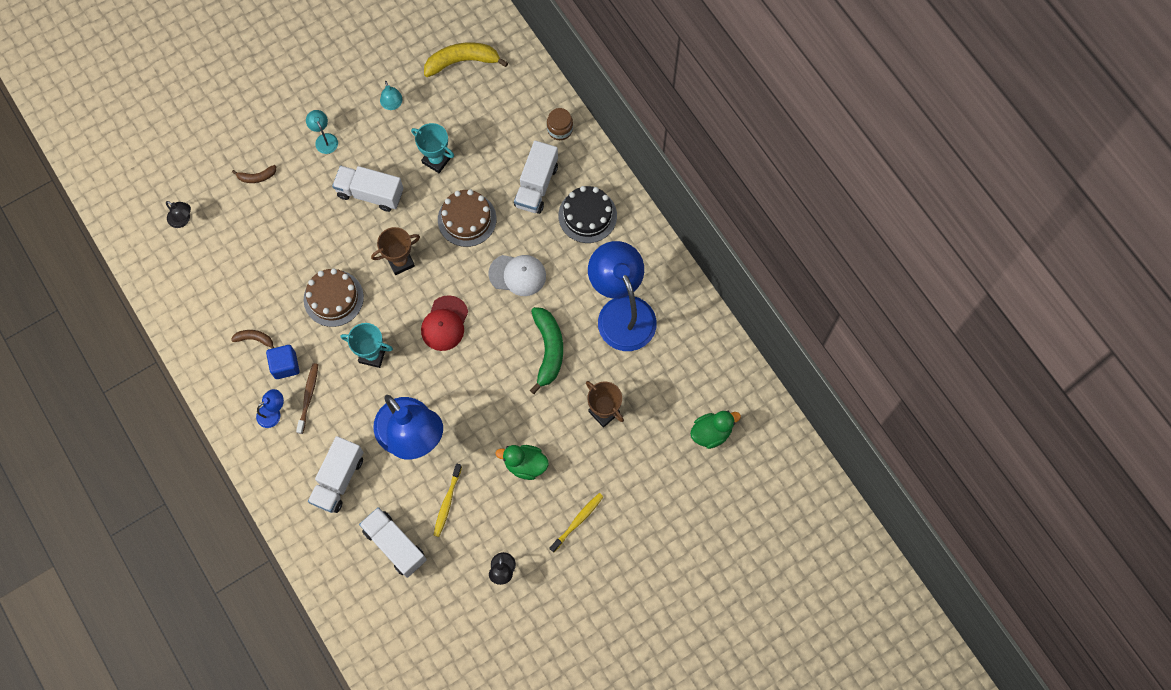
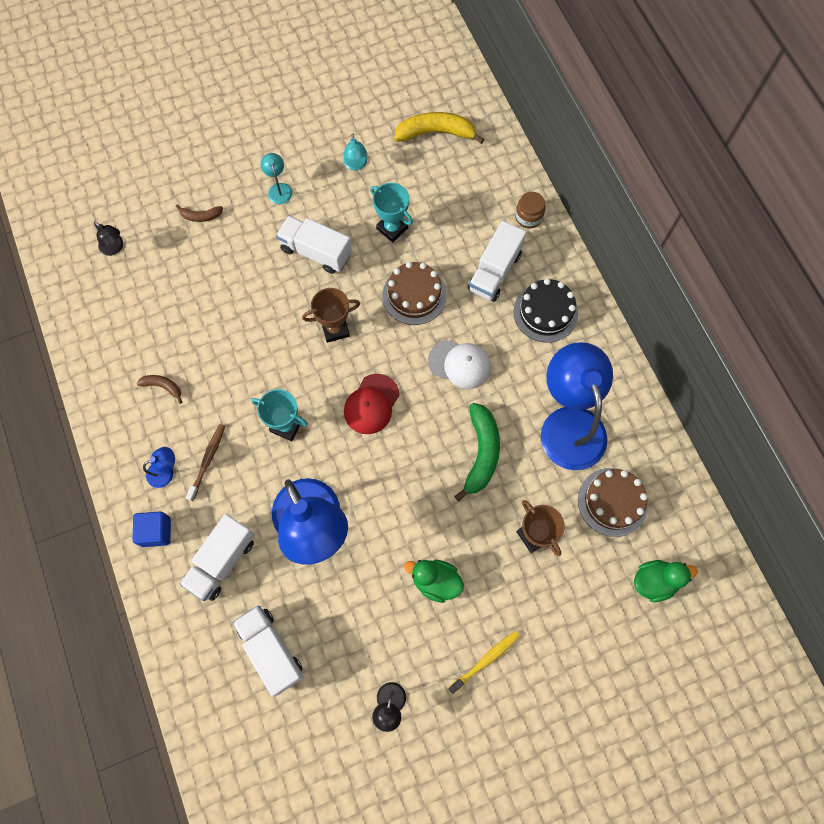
camera: 10 degrees right, 0 degrees up
blue cube [266,345,300,379] -> blue cube moved to [133,511,171,547]
brown cake [304,268,364,327] -> brown cake moved to [578,468,648,537]
yellow toothbrush [434,463,462,537] -> none

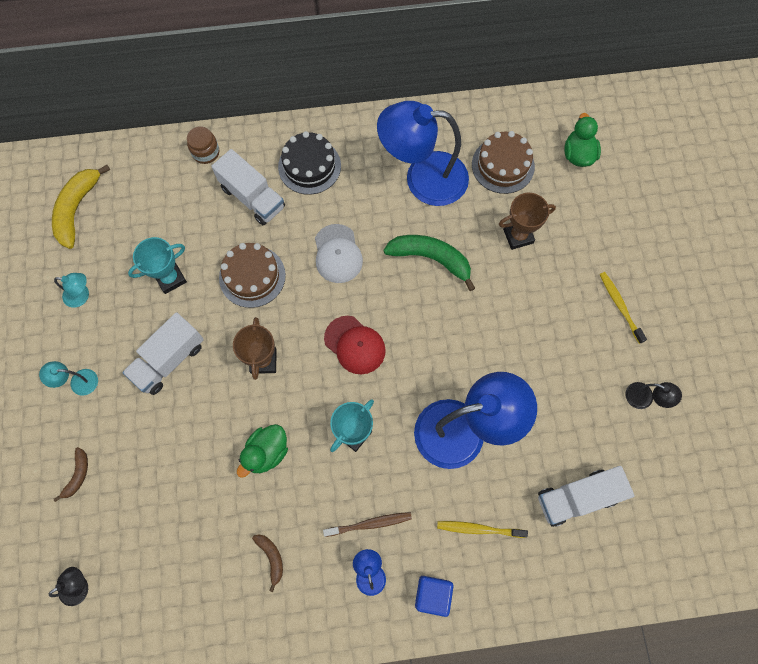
camera: 75 degrees left, 0 degrees up
brown banana [137,375,182,404] -> brown banana turned 120 degrees clockwise [252,534,283,592]
white truck [180,514,255,601] -> yellow toothbrush [437,521,528,538]
brown toothbrush [186,424,225,501] -> brown toothbrush turned 135 degrees clockwise [323,512,412,537]
green duck [404,559,464,603] -> green duck moved to [237,424,288,478]
white cap [428,340,491,389] -> white cap turned 135 degrees clockwise [315,224,363,283]

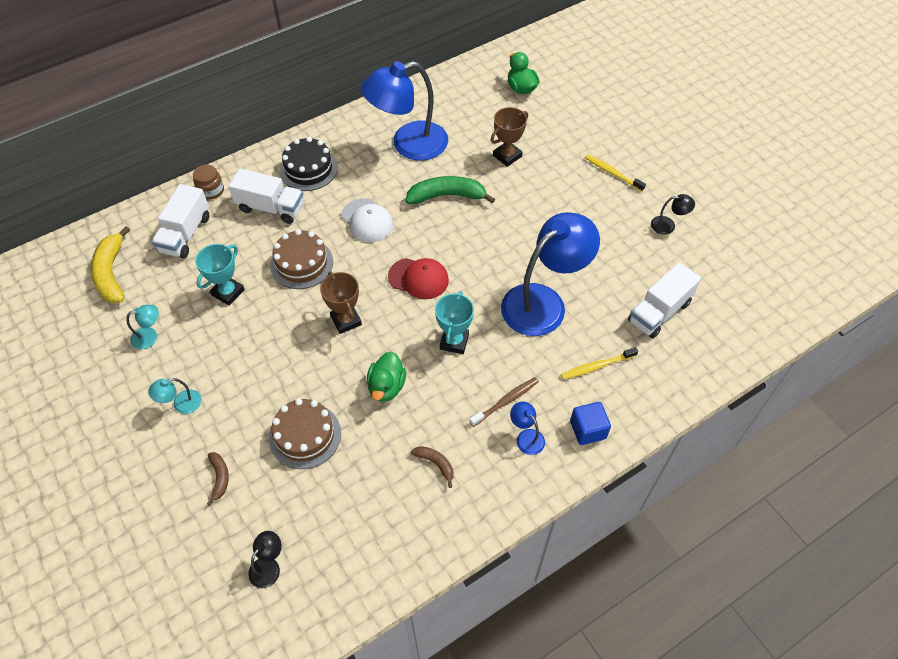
camera: 25 degrees left, 15 degrees down
white truck [122,312,204,395] -> white truck moved to [152,184,209,258]
brown cake [472,131,535,194] -> brown cake moved to [269,398,341,469]

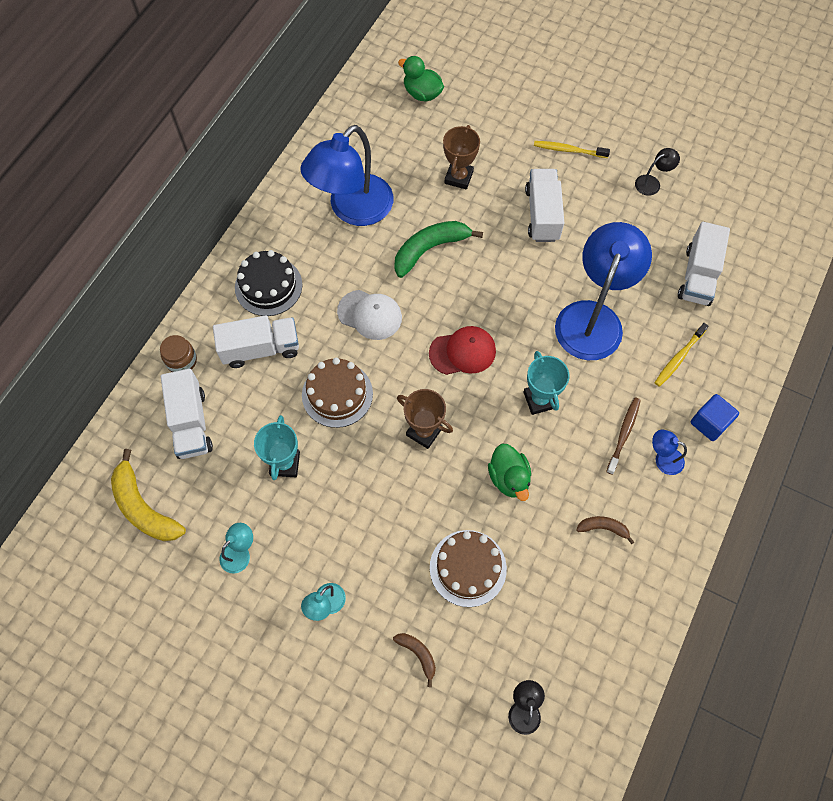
camera: 30 degrees left, 10 degrees up
none -> white truck [525,169,564,242]

